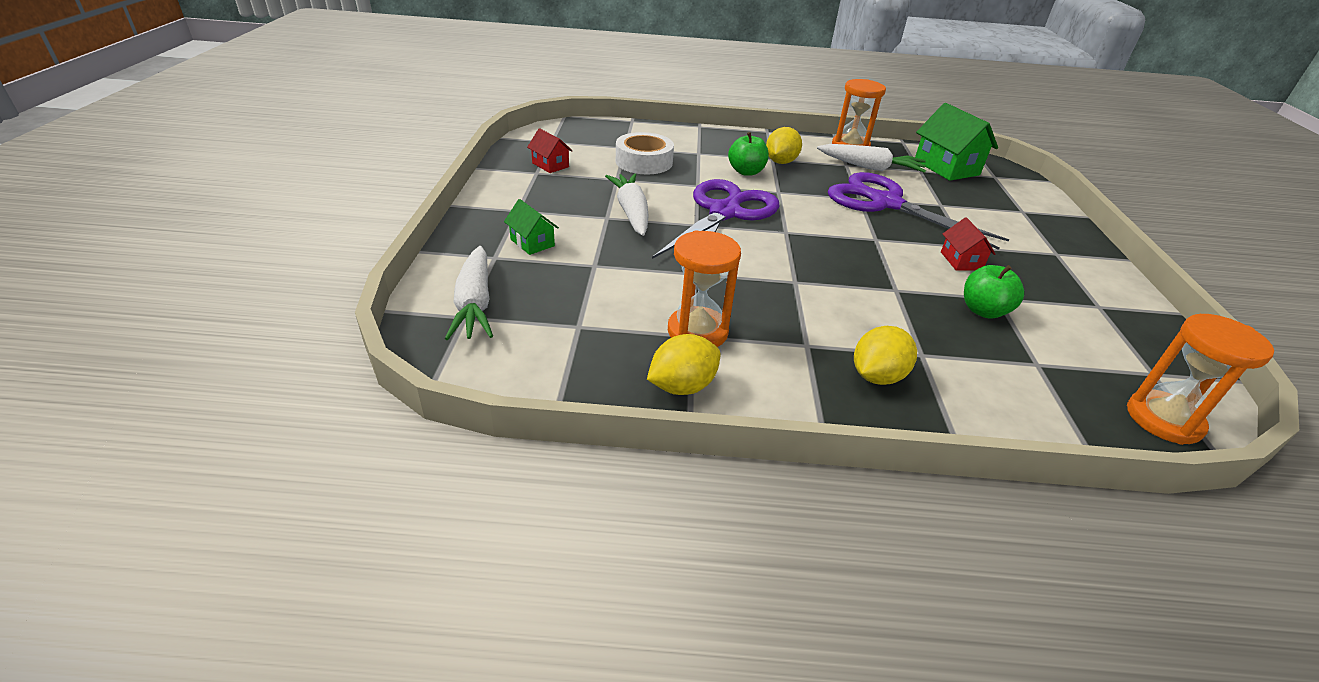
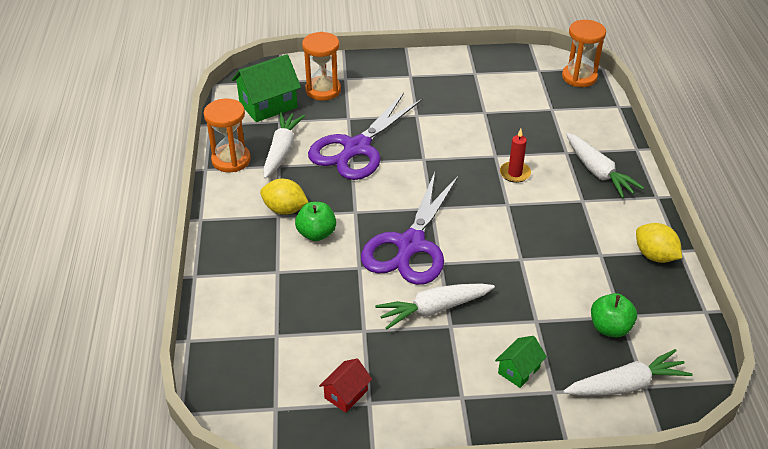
camera: 95 degrees left, 5 degrees up
white tape [616,132,674,174] -> none
purple scissors [652,179,779,272] -> purple scissors turned 90 degrees counterclockwise [361,172,459,285]
orange hourglass [668,231,741,347] -> orange hourglass moved to [302,32,341,101]
yellow lemon [854,326,917,385] -> white carrot [566,133,644,198]
red house [941,217,996,271] -> none
green apple [964,265,1024,319] -> green apple moved to [591,293,637,337]
none -> red candle [500,129,531,183]

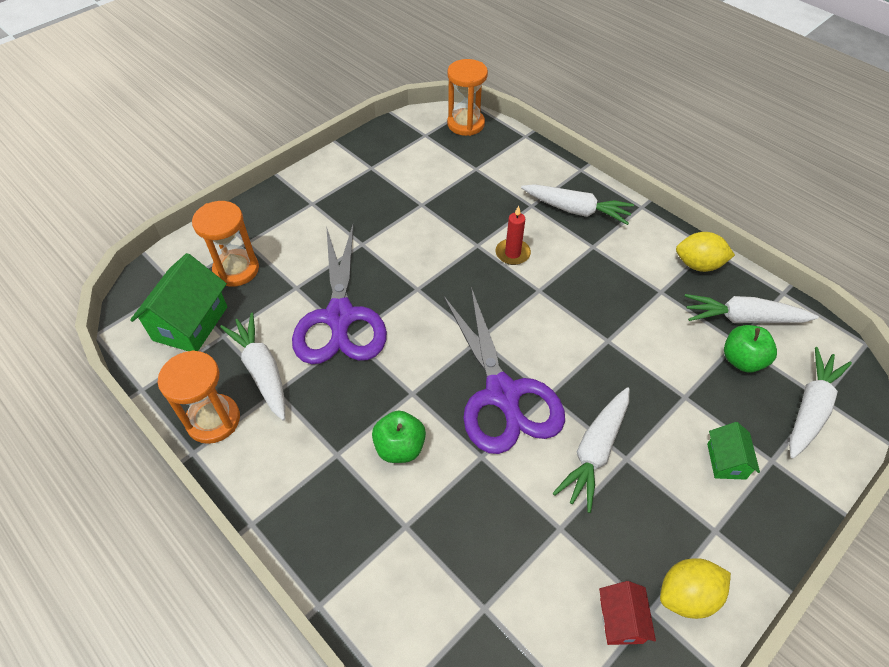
camera: 40 degrees left, 10 degrees up
yellow lemon [260,179,309,215] -> yellow lemon moved to [660,558,731,619]
none -> white carrot [684,294,819,323]

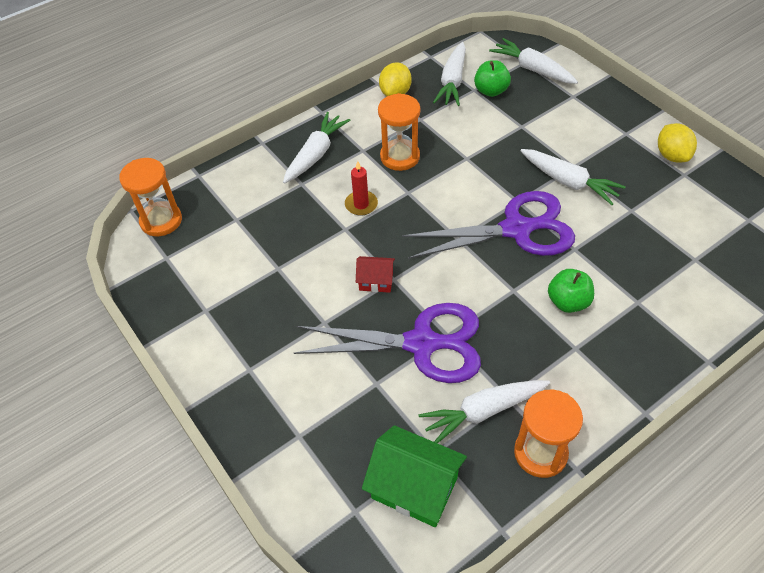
camera: 80 degrees left, 0 degrees up
orange hourglass [192,201,259,287] -> orange hourglass moved to [378,93,420,171]
red house [599,581,656,645] -> red house moved to [356,256,395,293]
green house [707,422,760,480] -> none

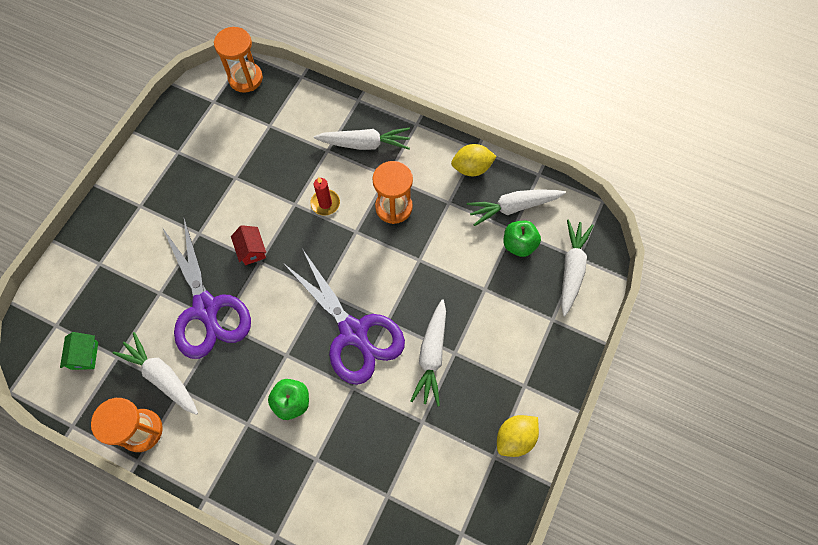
camera: 60 degrees right, 15 degrees up
green house [362,425,467,527] -> green house [60,332,98,370], size x0.54

